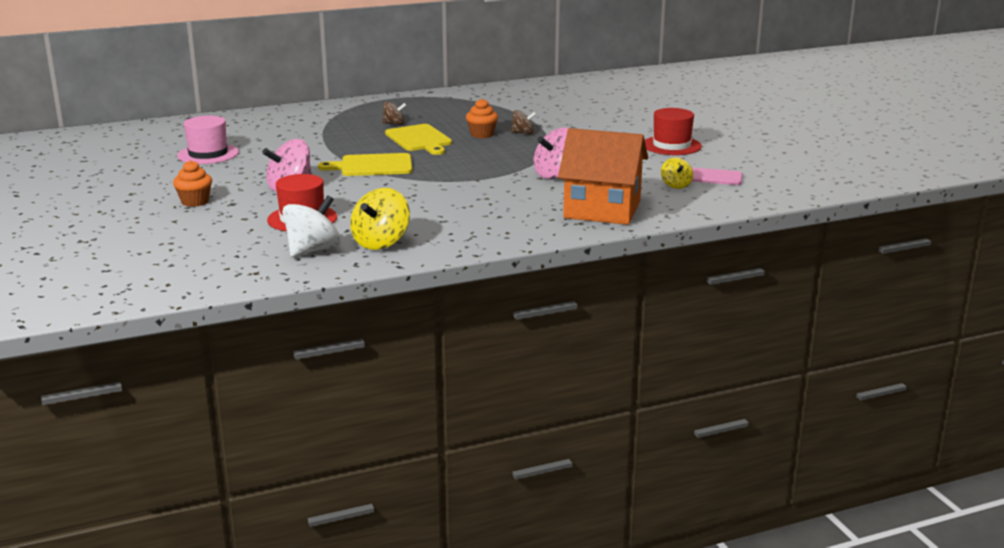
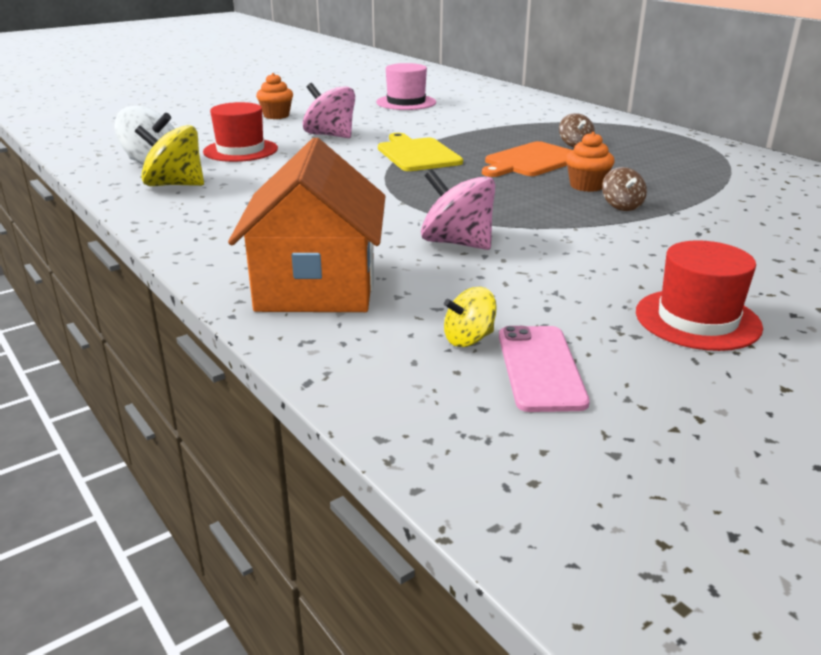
camera: 75 degrees right, 5 degrees up
yellow cutting board [385,124,452,155] -> orange cutting board [482,141,572,177]

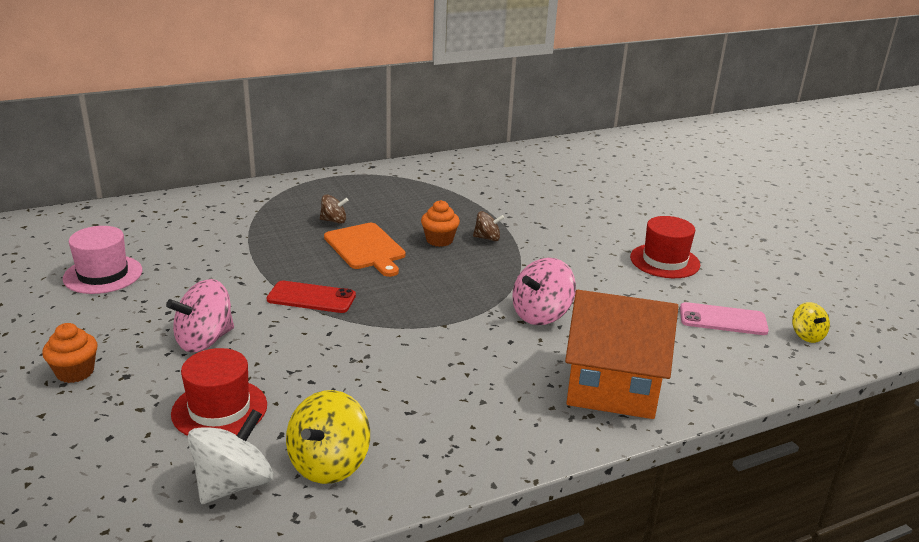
camera: 80 degrees left, 0 degrees up
yellow cutting board [378,133,463,171] -> red phone [267,281,356,313]
yellow spinning top [444,287,497,347] -> yellow spinning top moved to [792,302,830,343]

